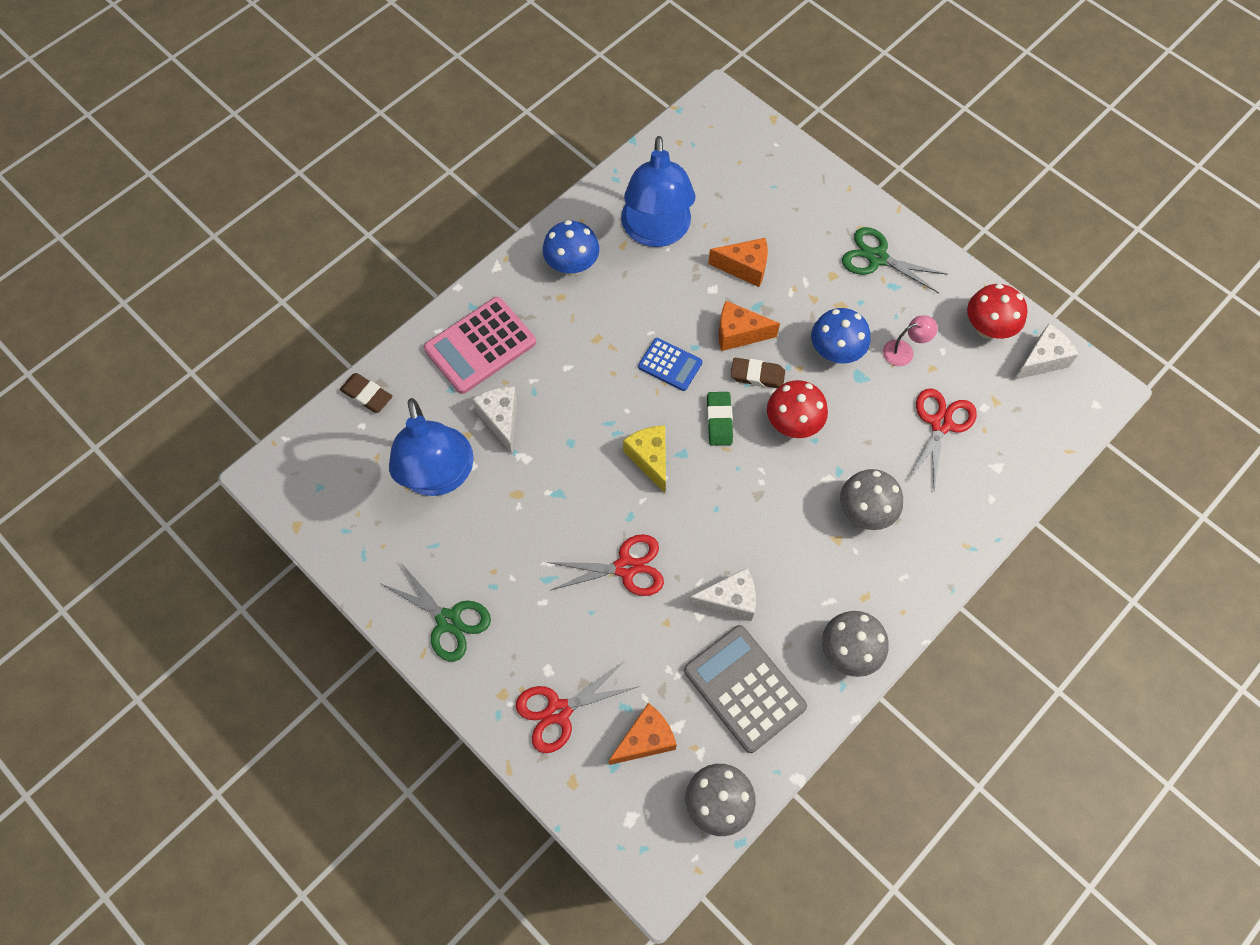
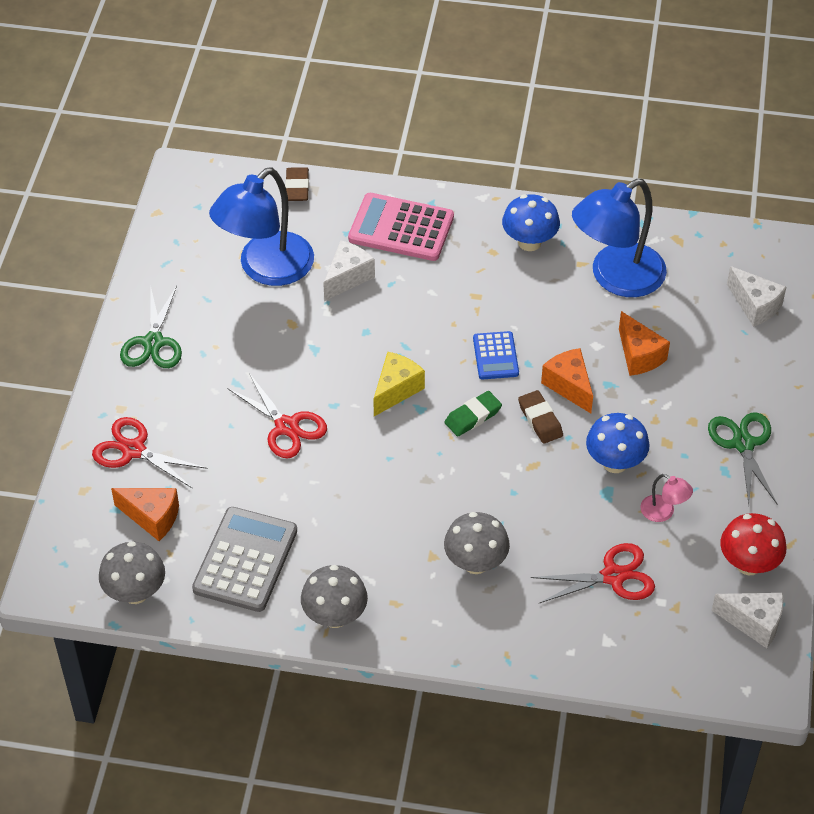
camera: 55 degrees right, 15 degrees down
white cheese [688,568,756,621] -> white cheese moved to [727,266,786,327]
red mushroom [767,380,828,438] -> none

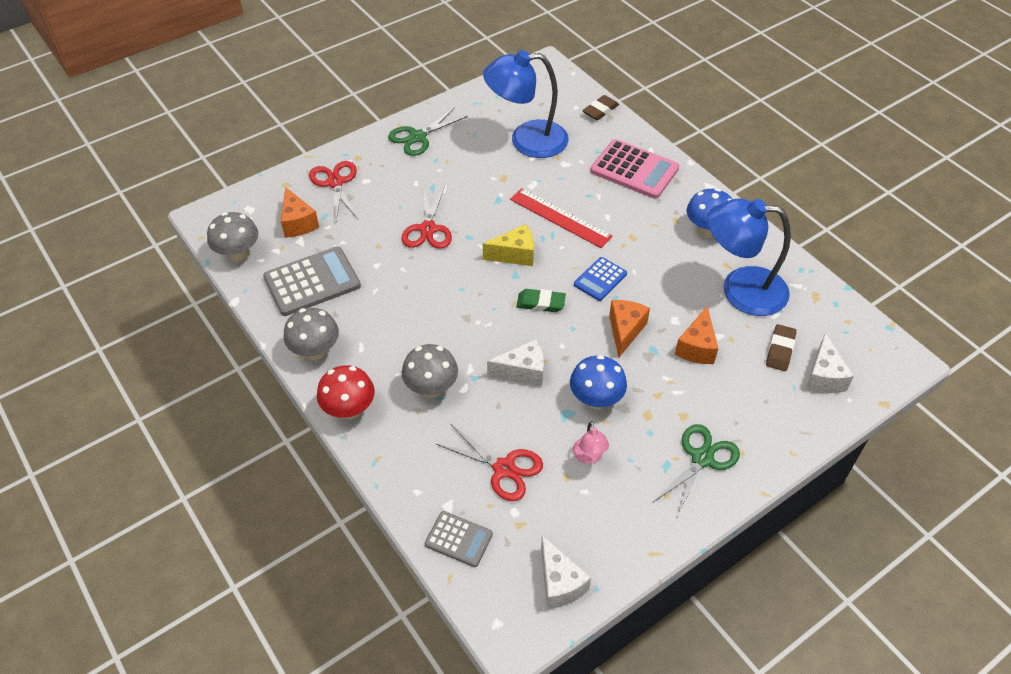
camera: 45 degrees right, 0 degrees up
white cheese [323,241,375,301] -> white cheese moved to [487,339,544,386]
pink calculator [348,193,454,261] -> pink calculator turned 150 degrees clockwise [590,139,679,199]
brown eraser [518,390,563,444] -> brown eraser moved to [766,324,797,371]
red mushroom [720,513,786,575] -> red mushroom moved to [317,365,375,420]
none -> grey calculator [425,511,493,567]
none -> red ruler [510,188,612,248]

